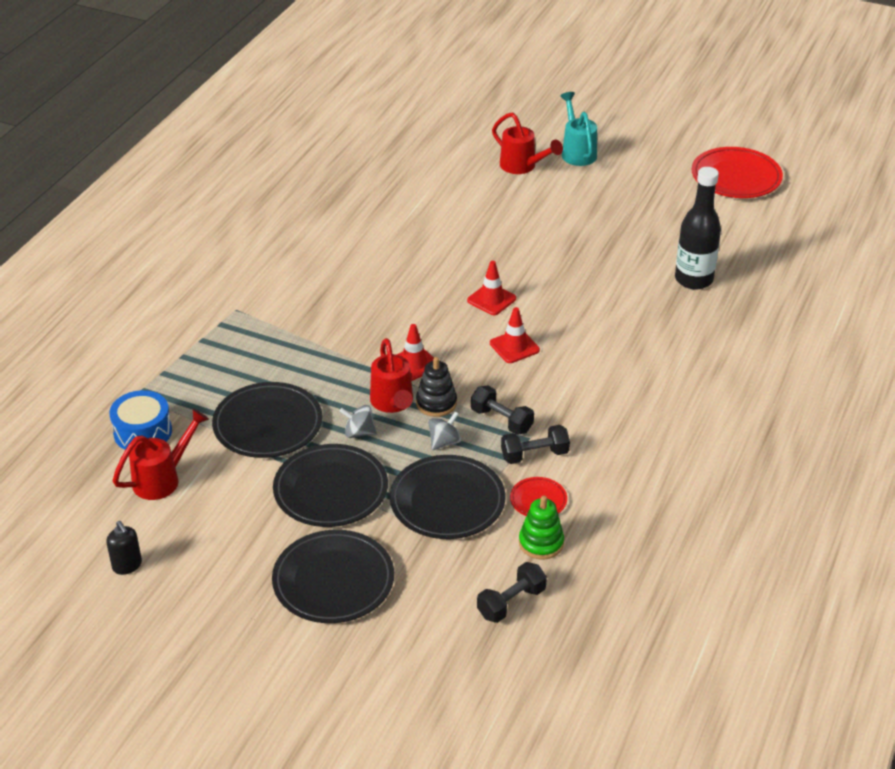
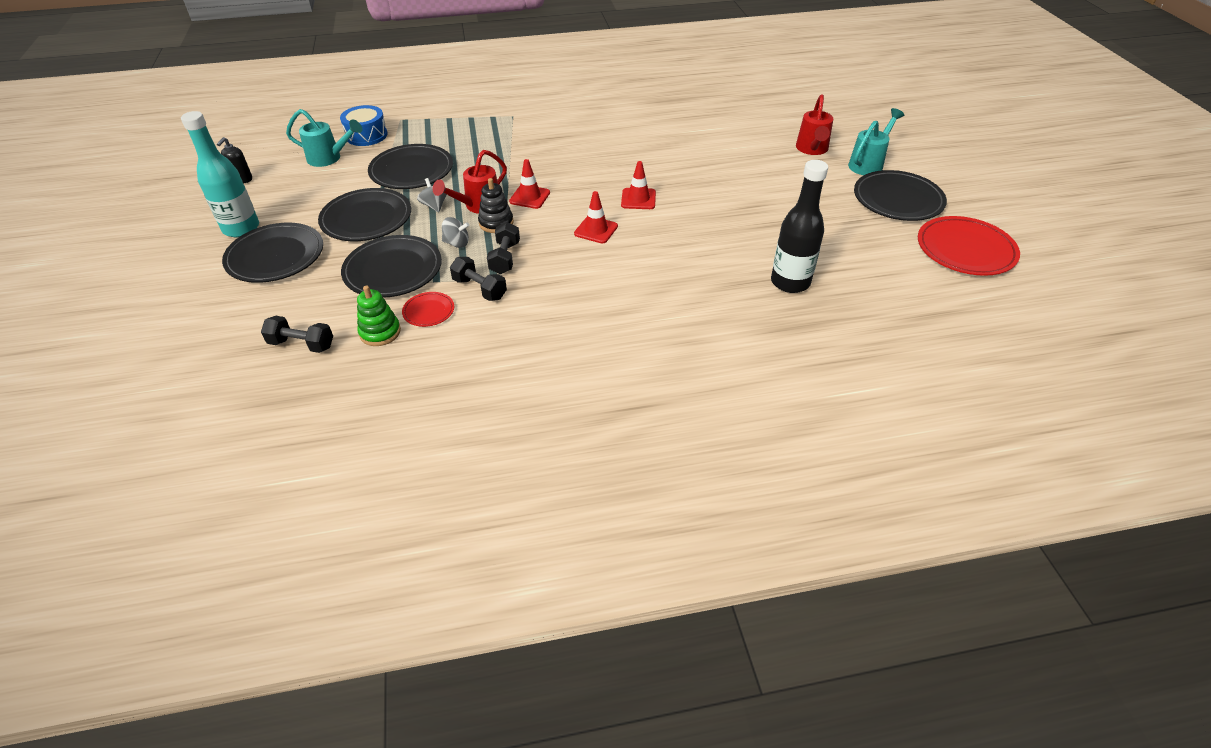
camera: 55 degrees right, 5 degrees up
red watering can [113,409,209,500] -> turquoise watering can [286,109,362,167]
none -> turquoise bottle [181,111,259,237]
none -> black plate [854,170,947,221]

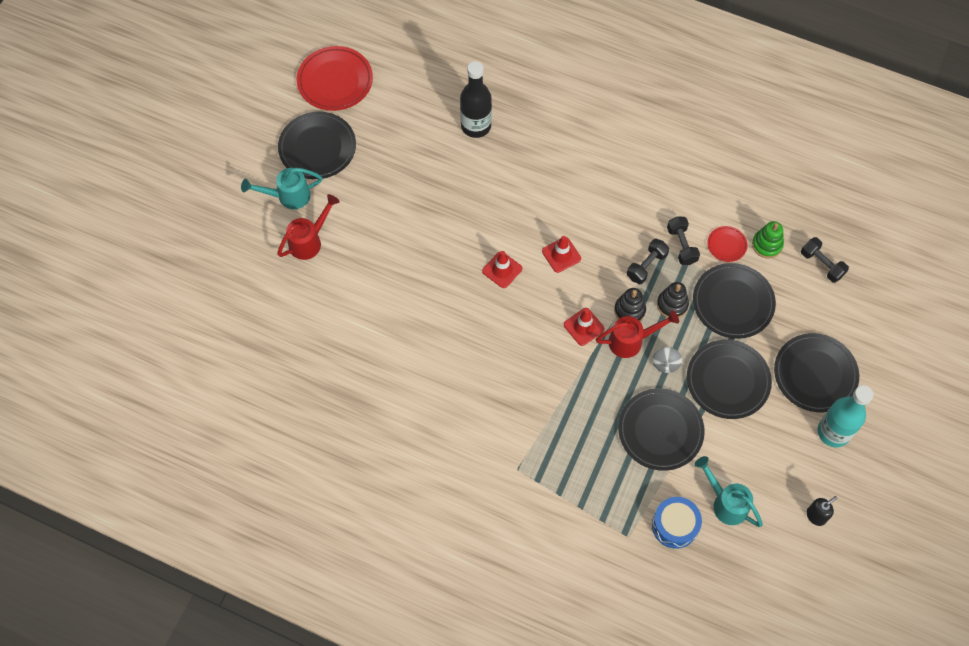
camera: 145 degrees left, 20 degrees up
grey spinning top [442,217,469,248] -> black stacking toy [657,282,689,318]

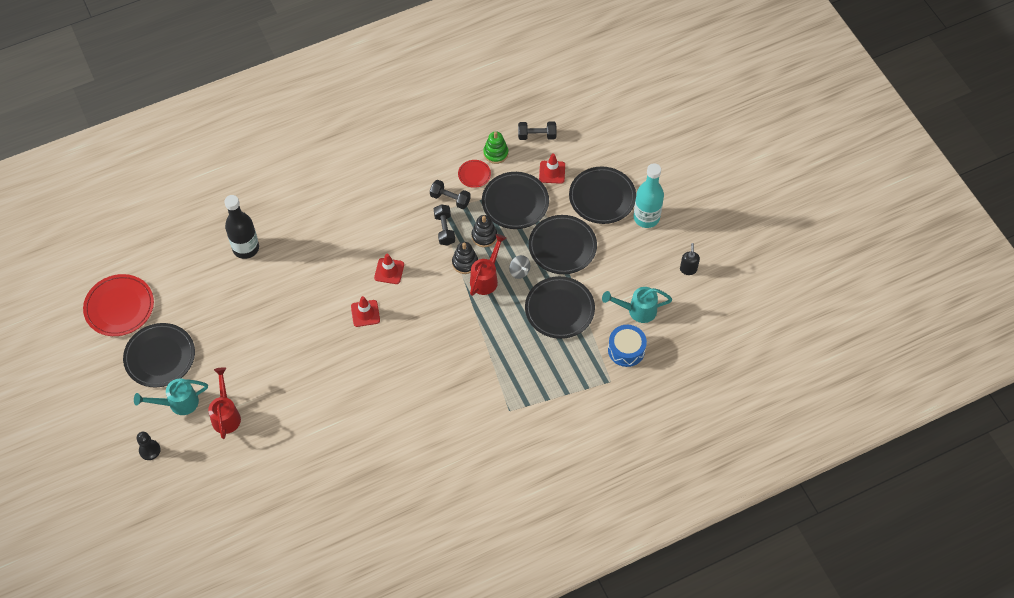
camera: 50 degrees left, 5 degrees down
turquoise watering can [241,168,323,209] -> turquoise watering can turned 45 degrees clockwise [134,378,208,415]
red traffic cone [564,308,605,346] -> red traffic cone moved to [539,153,565,184]
none -> black pawn [137,432,161,460]

